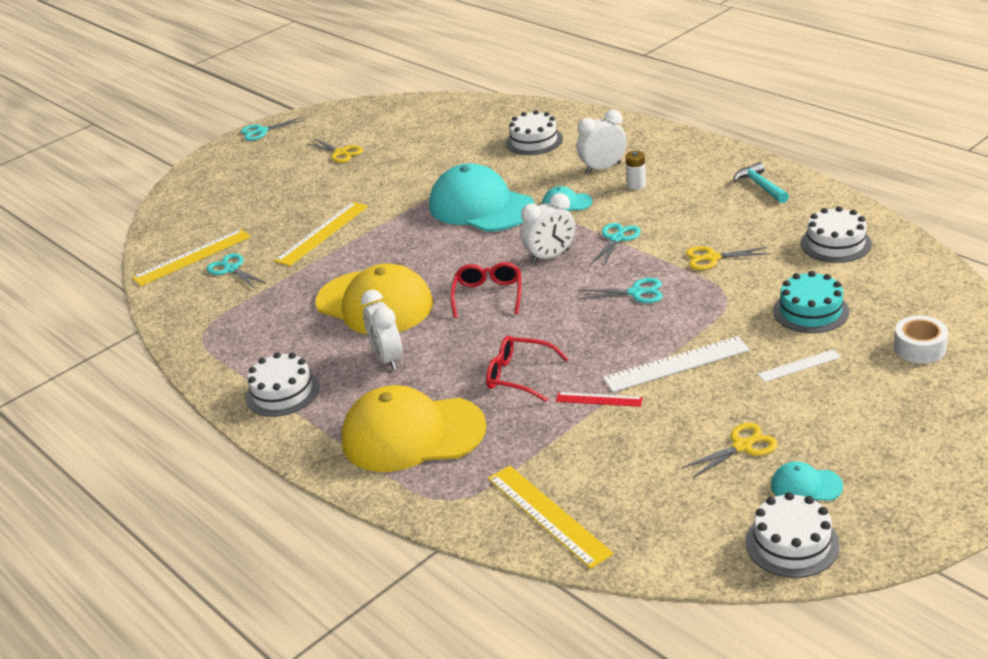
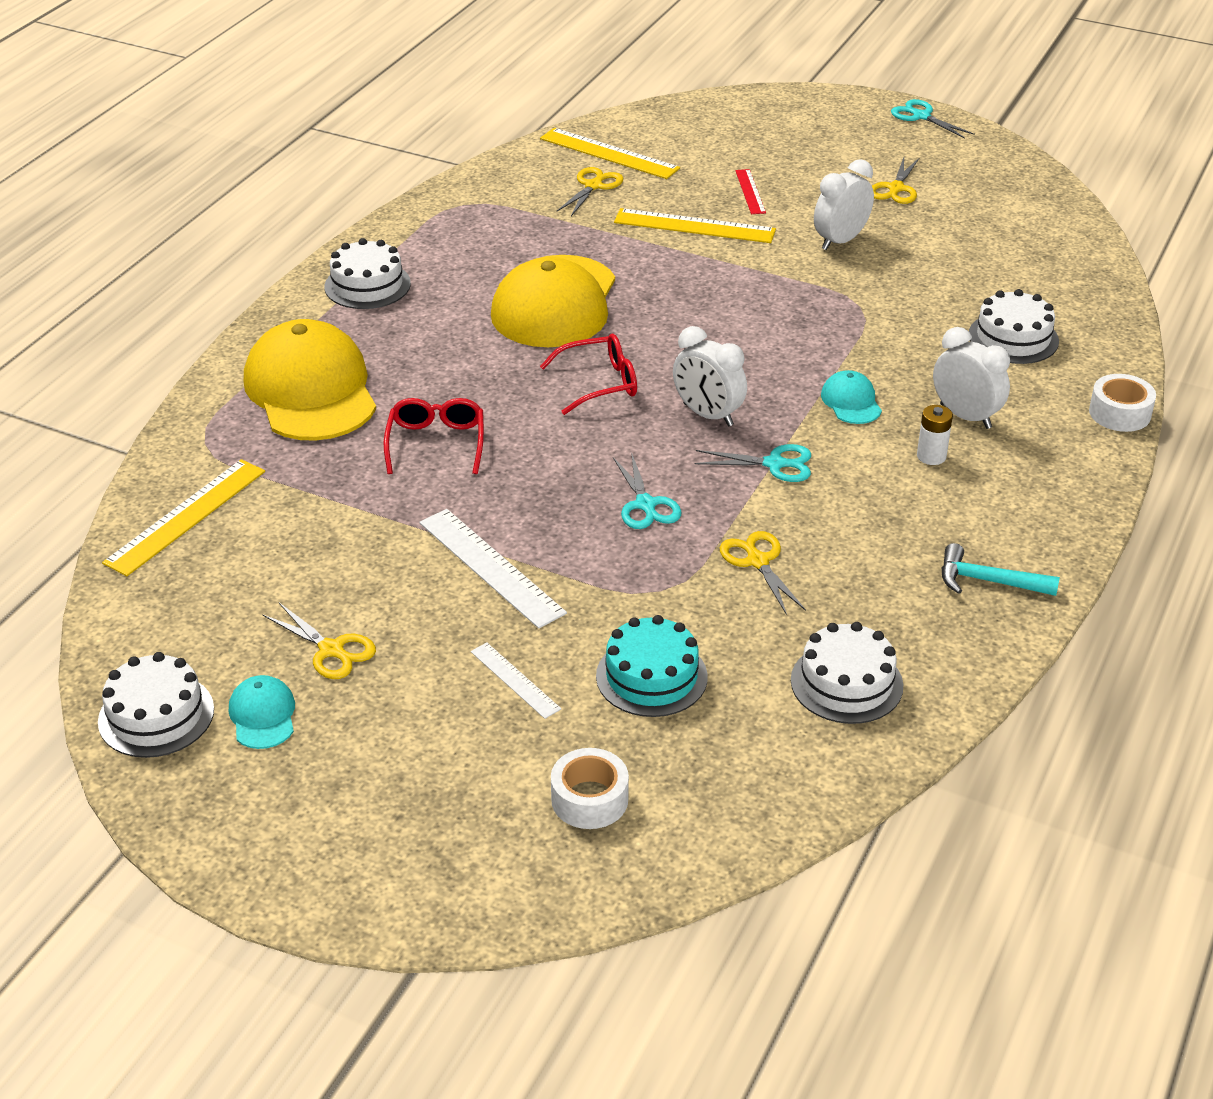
camera: 65 degrees right, 5 degrees up
turquoise scissors [207,253,265,288] -> yellow scissors [556,167,623,216]
white clock [361,290,402,370] -> white clock moved to [814,159,874,250]
turquoise cap [429,163,534,232] -> none
red ruler [556,392,643,407] -> red ruler moved to [735,169,766,214]
turquoise hammer [733,162,789,203] -> turquoise hammer turned 120 degrees counterclockwise [942,543,1060,596]
none -> white tape [1089,374,1156,432]

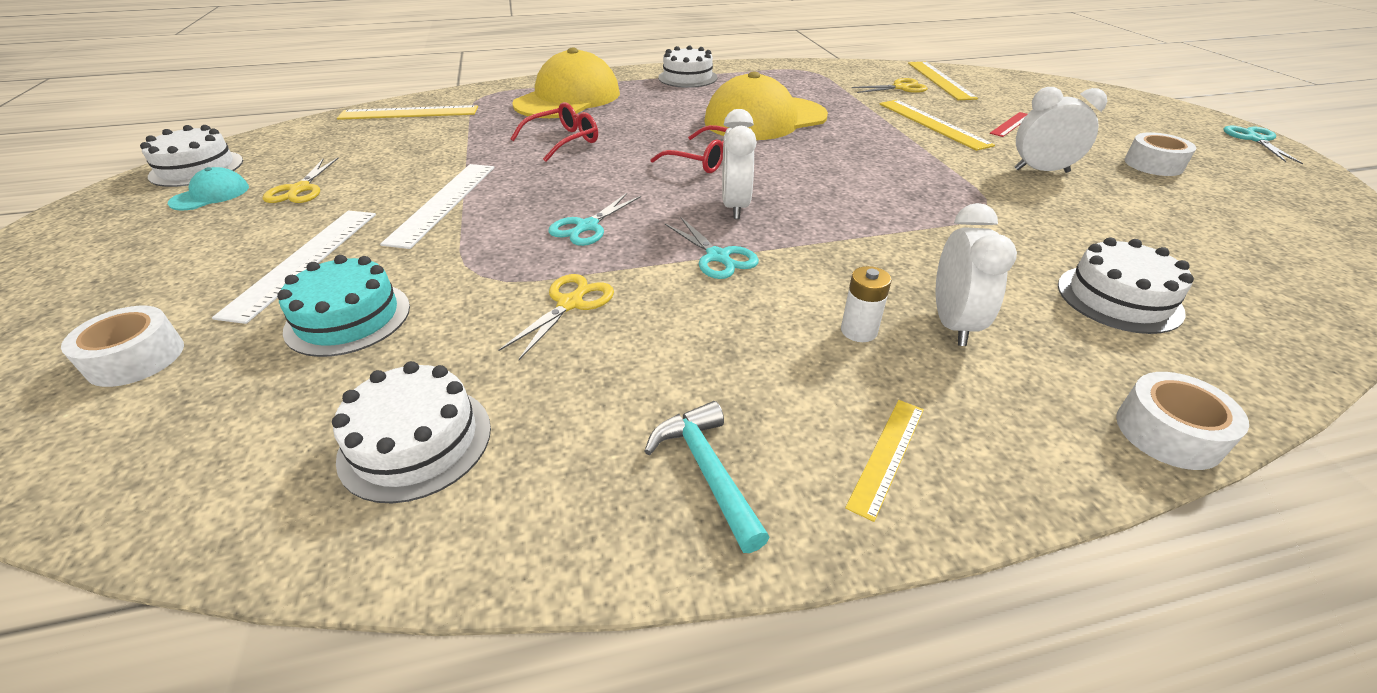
camera: 50 degrees right, 0 degrees up
white ruler [471,642,561,719] -> white ruler [212,211,376,324], size x1.78
turquoise cap [821,370,882,424] -> none
yellow scissors [872,157,920,204] -> white tape [1125,132,1196,176]
none -> yellow ruler [845,400,924,522]

